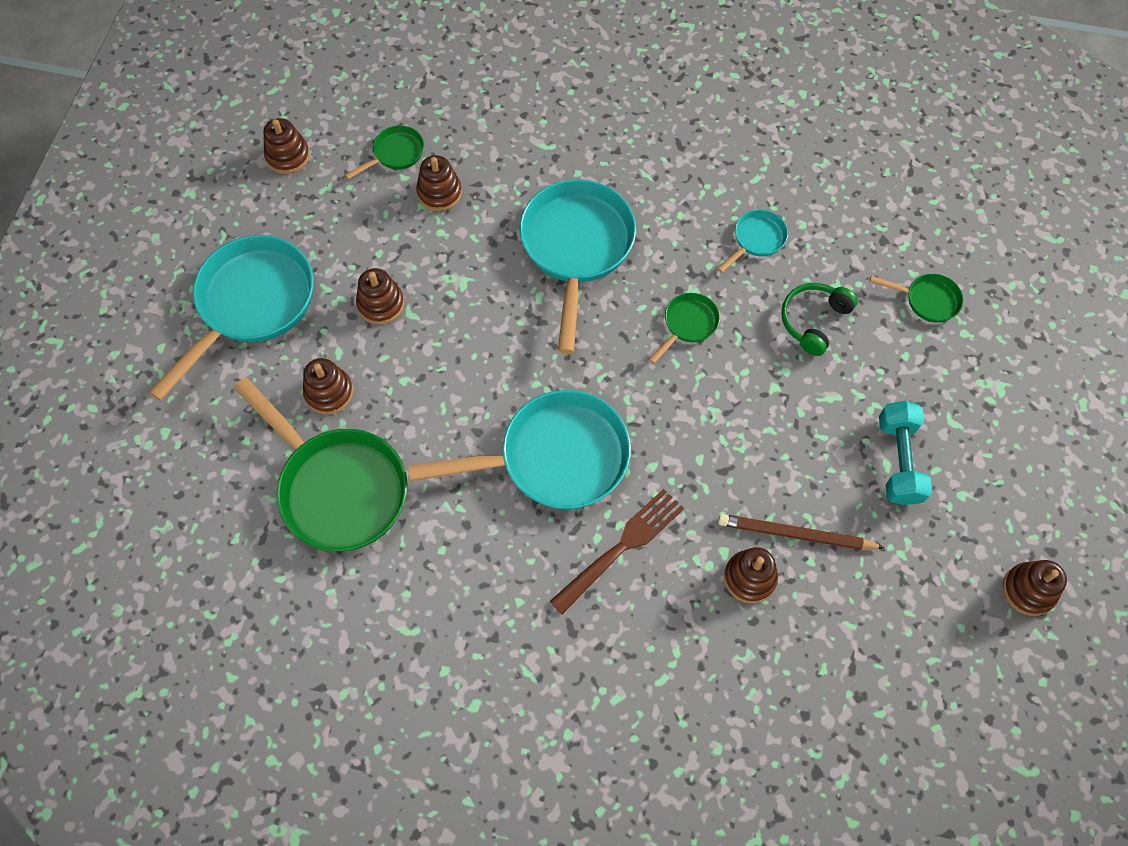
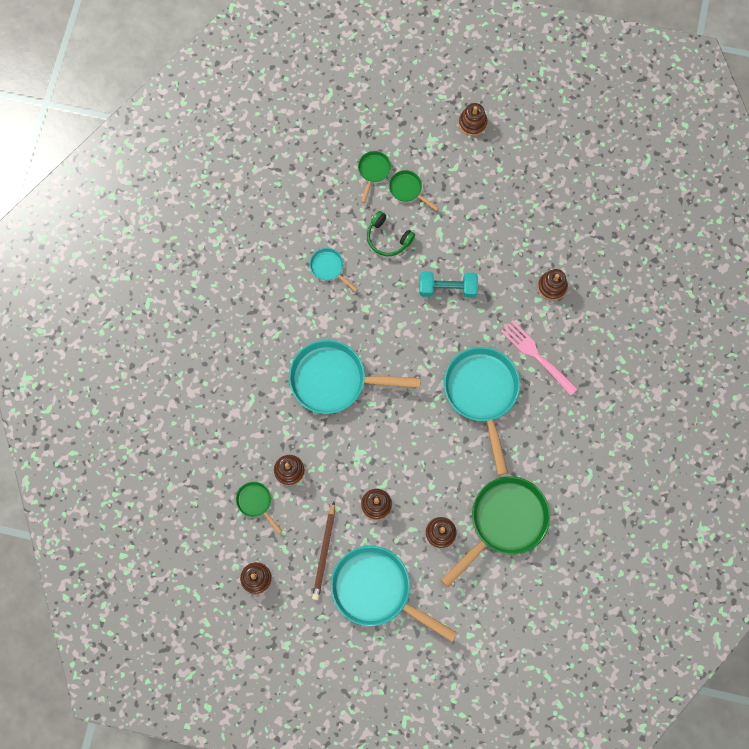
camera: 90 degrees left, 10 degrees up
brown fork [549,489,684,614] -> pink fork [501,320,578,396]
green pan [649,293,720,364] -> green pan moved to [389,170,439,211]
brown pencil [718,514,885,550] -> brown pencil moved to [312,502,335,600]
turquoise dumbbell [879,400,932,505] -> turquoise dumbbell moved to [420,271,478,298]
brown stacking toy [1003,560,1067,616] -> brown stacking toy moved to [459,103,487,136]

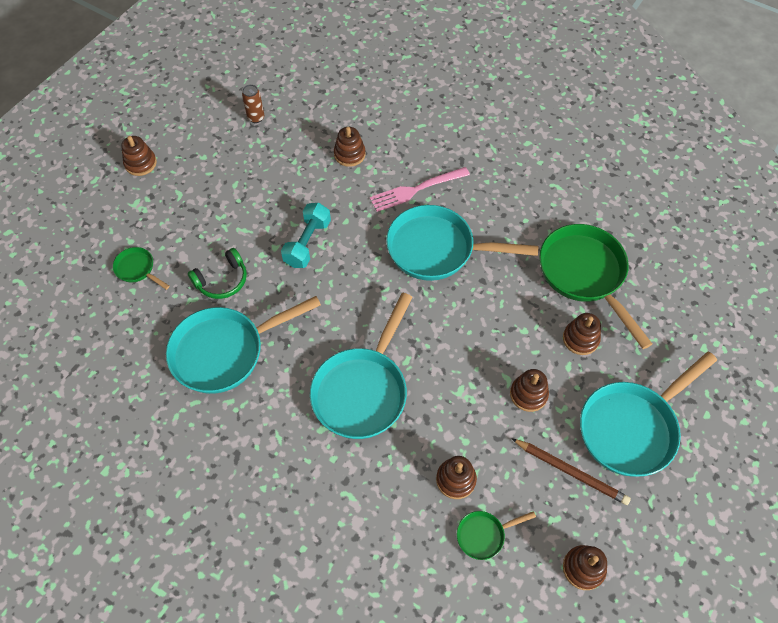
camera: 70 degrees left, 15 degrees down
turquoise pan [310,248,358,292] -> turquoise pan [166,296,321,394], size x2.19
green pan [389,170,439,211] -> none
none -> brown can [242,84,264,123]

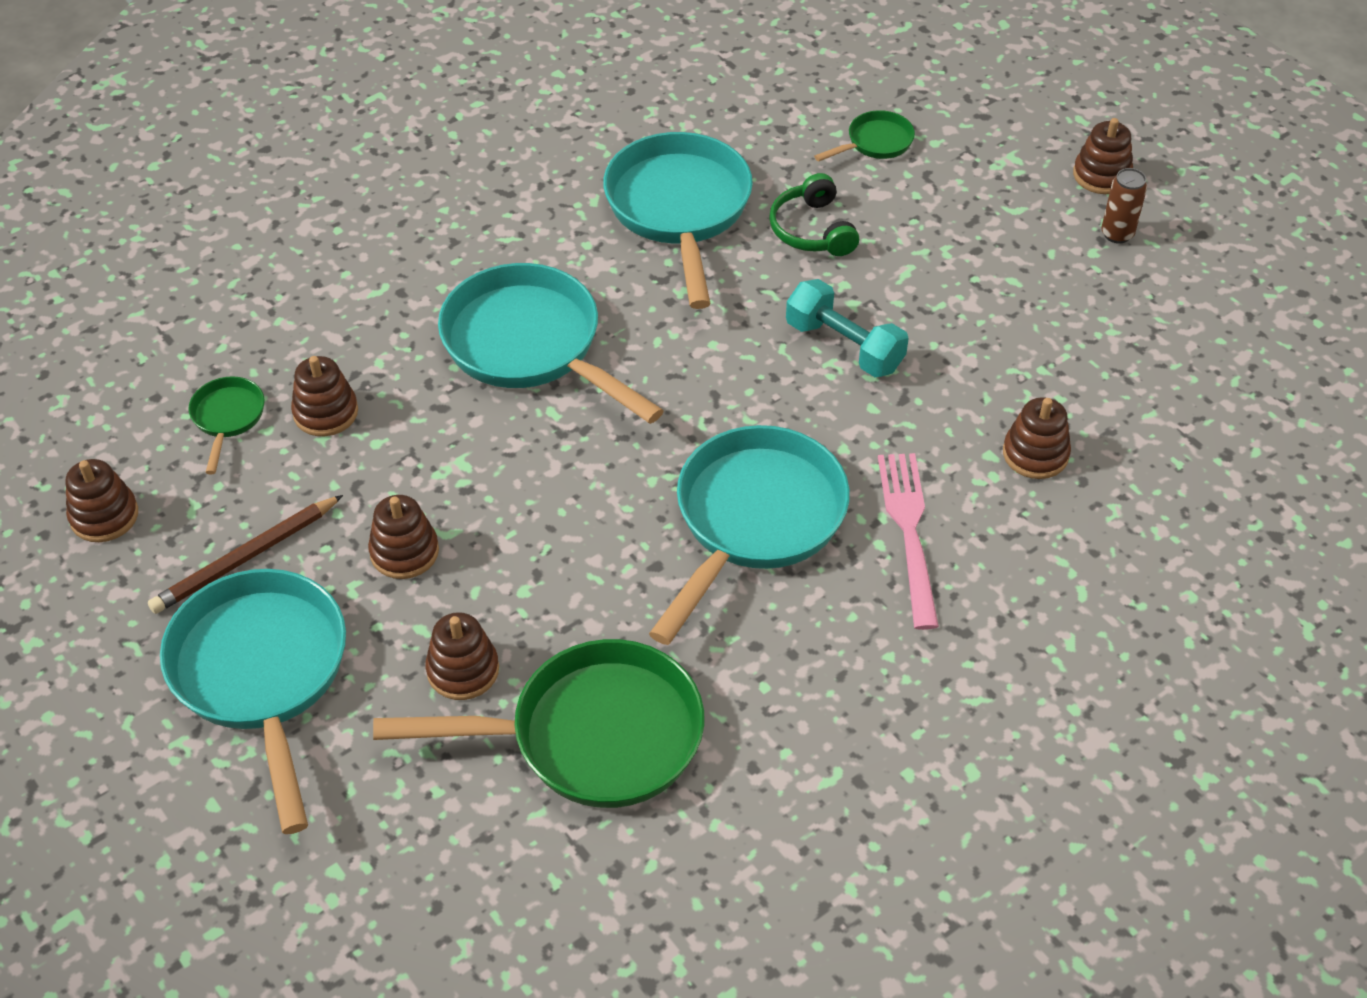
camera: 110 degrees right, 10 degrees down
brown can [242,84,264,123] -> brown can moved to [1101,168,1147,244]

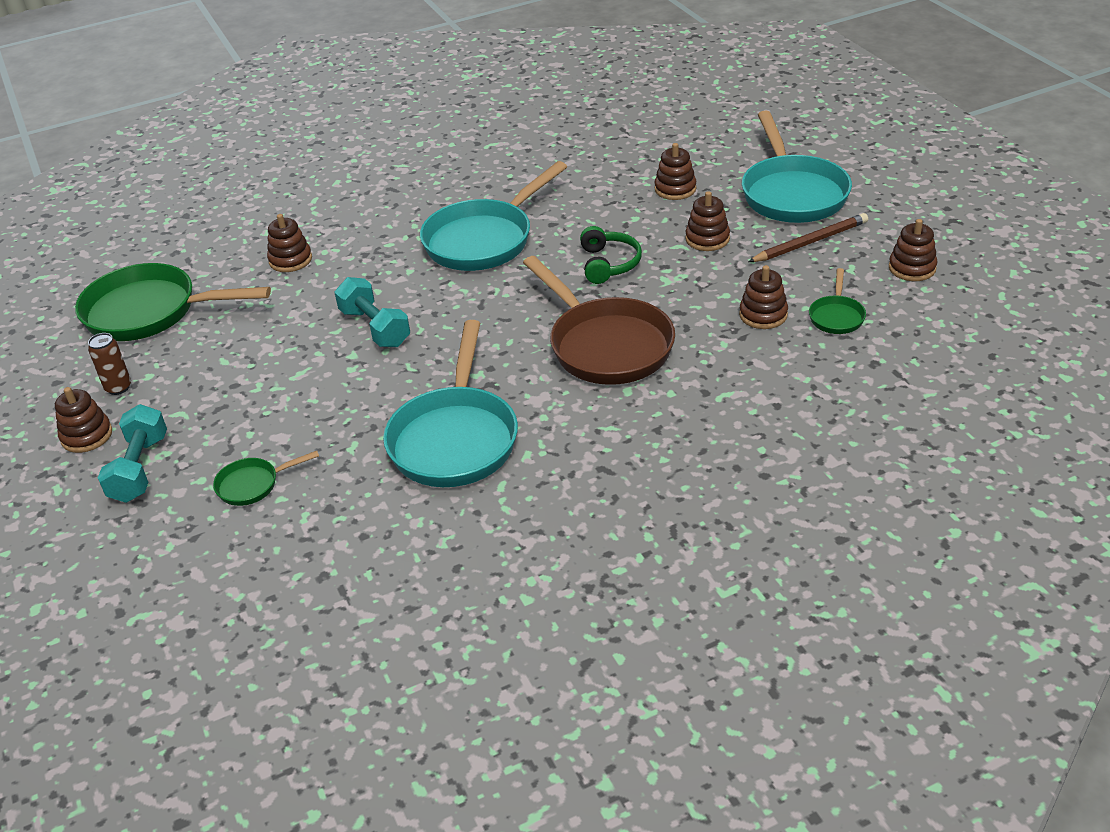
camera: 165 degrees left, 10 degrees down
green pan [373,639,704,808] -> green pan moved to [75,263,271,341]
turquoise pan [438,263,664,424] -> brown pan [523,256,675,385]
green headphones [769,173,859,256] -> green headphones moved to [580,226,642,284]
pink fork [878,453,939,630] -> none
none -> turquoise dumbbell [98,404,167,503]

